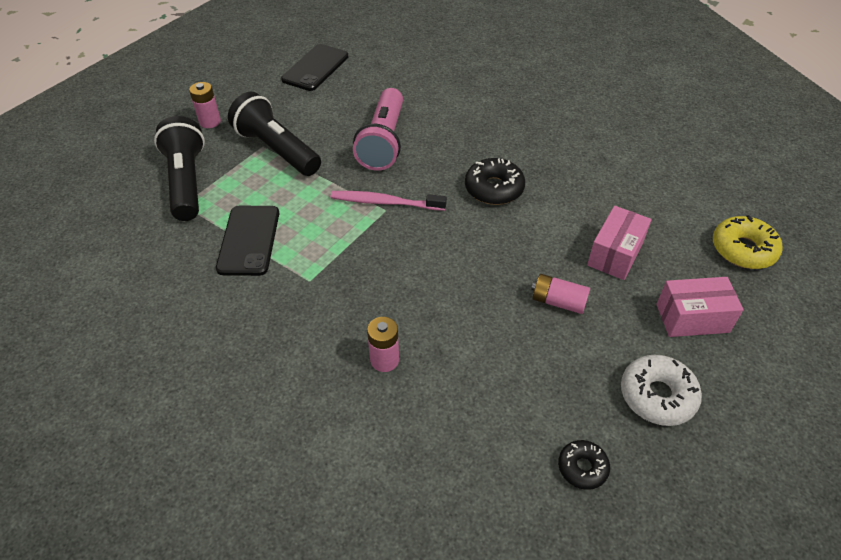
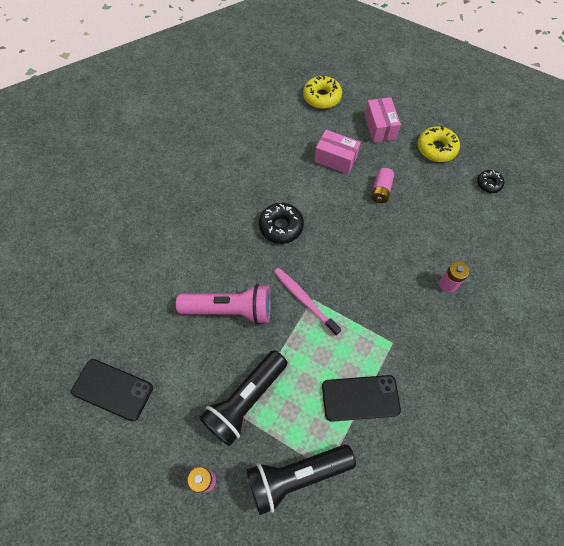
camera: 95 degrees left, 15 degrees up
pink toothbrush [331,191,447,211] -> pink toothbrush turned 135 degrees clockwise [274,268,341,336]
white donut [621,355,702,426] -> yellow donut [417,126,460,162]

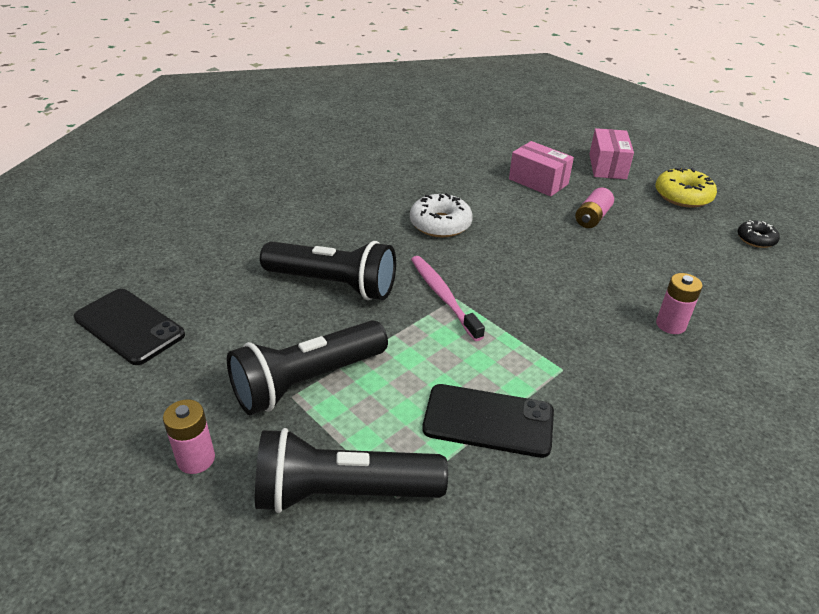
camera: 15 degrees right, 25 degrees down
pink flashlight [176,284,271,325] -> black flashlight [260,241,396,300]
black donut [259,203,304,244] -> white donut [410,193,473,237]
yellow donut [303,75,342,109] -> none

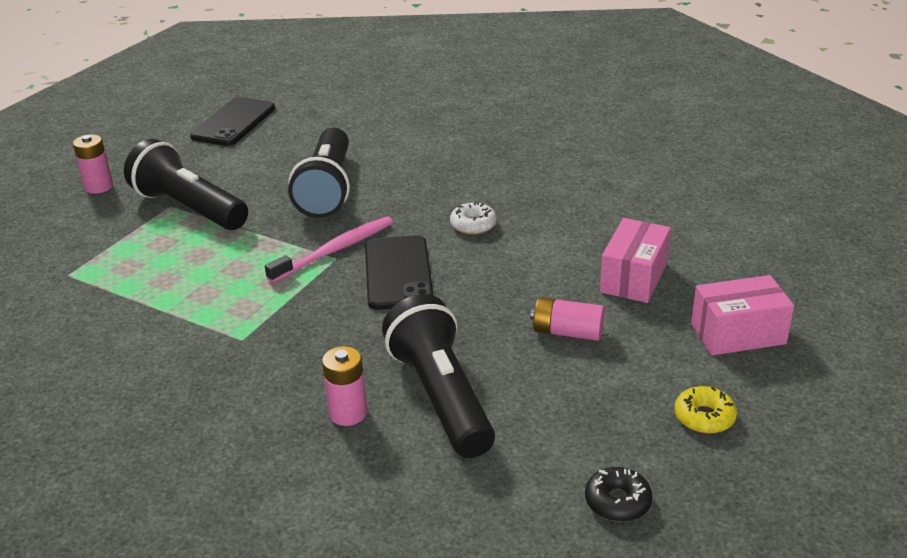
camera: 75 degrees right, 5 degrees down
black flashlight [255,428,448,513] -> black flashlight moved to [382,294,495,458]
white donut [410,193,473,237] -> white donut [450,202,497,235], size x0.61
black phone [422,384,554,458] -> black phone moved to [365,235,434,310]
yellow donut [656,168,717,208] -> yellow donut [674,386,737,434], size x0.61

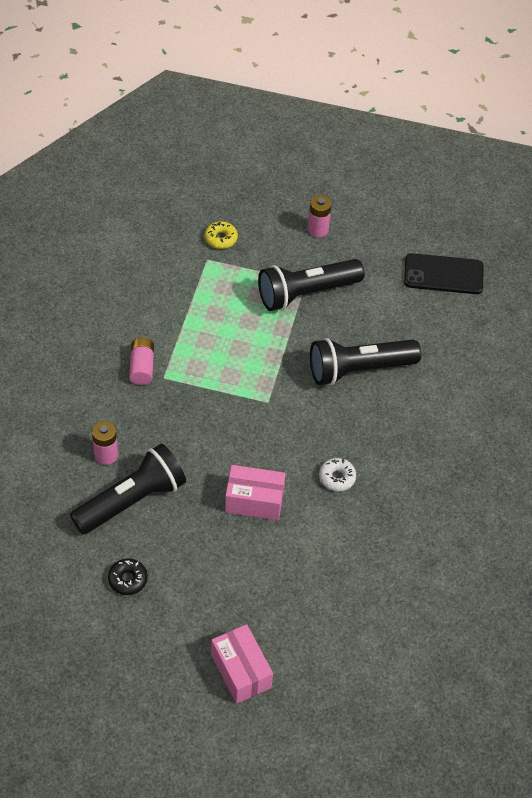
camera: 70 degrees right, 20 degrees up
black flashlight [124,139,248,230] -> black flashlight turned 135 degrees counterclockwise [258,259,364,311]
pink toothbrush [265,217,393,283] -> none
black phone [365,235,434,310] -> none
pink battery [530,297,604,341] -> pink battery moved to [129,338,154,385]
black donut [585,467,653,522] -> black donut moved to [108,559,148,595]
pink box [600,218,671,303] -> pink box moved to [225,465,286,520]
yellow donut [674,386,737,434] -> yellow donut moved to [205,221,238,249]

